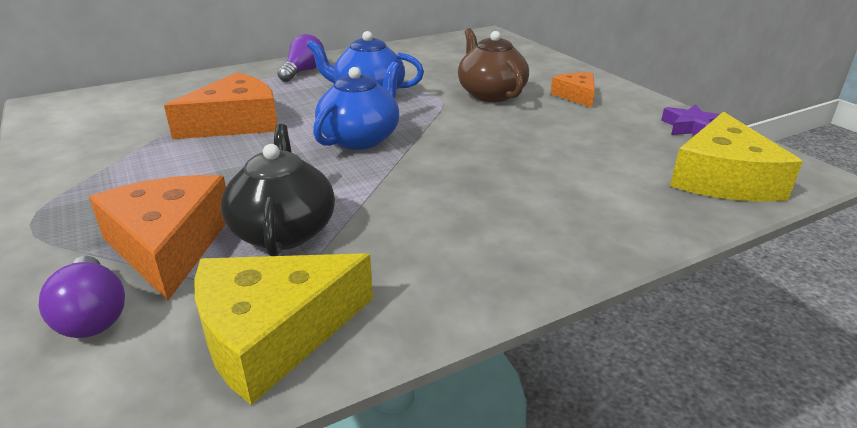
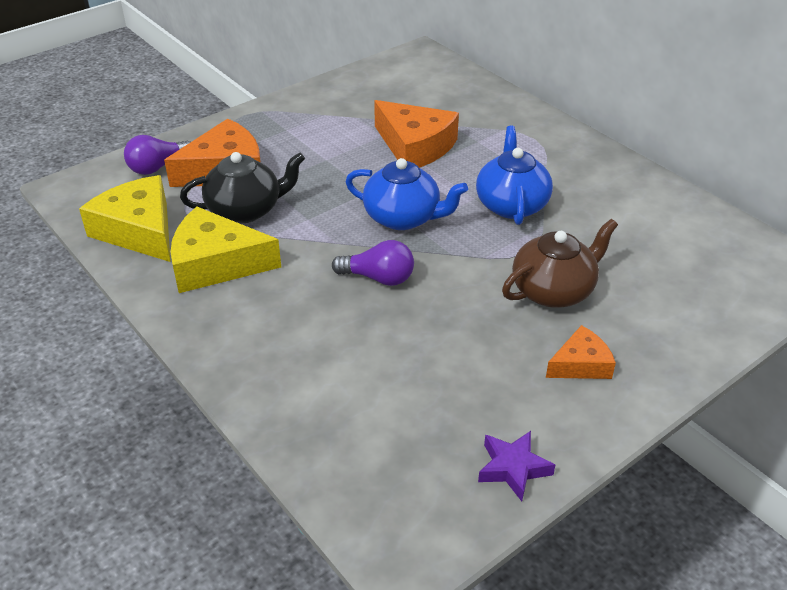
camera: 80 degrees right, 10 degrees up
purple light bulb [277,34,324,82] -> purple light bulb moved to [332,240,414,286]
yellow cheese [670,112,803,202] -> yellow cheese moved to [170,206,281,293]

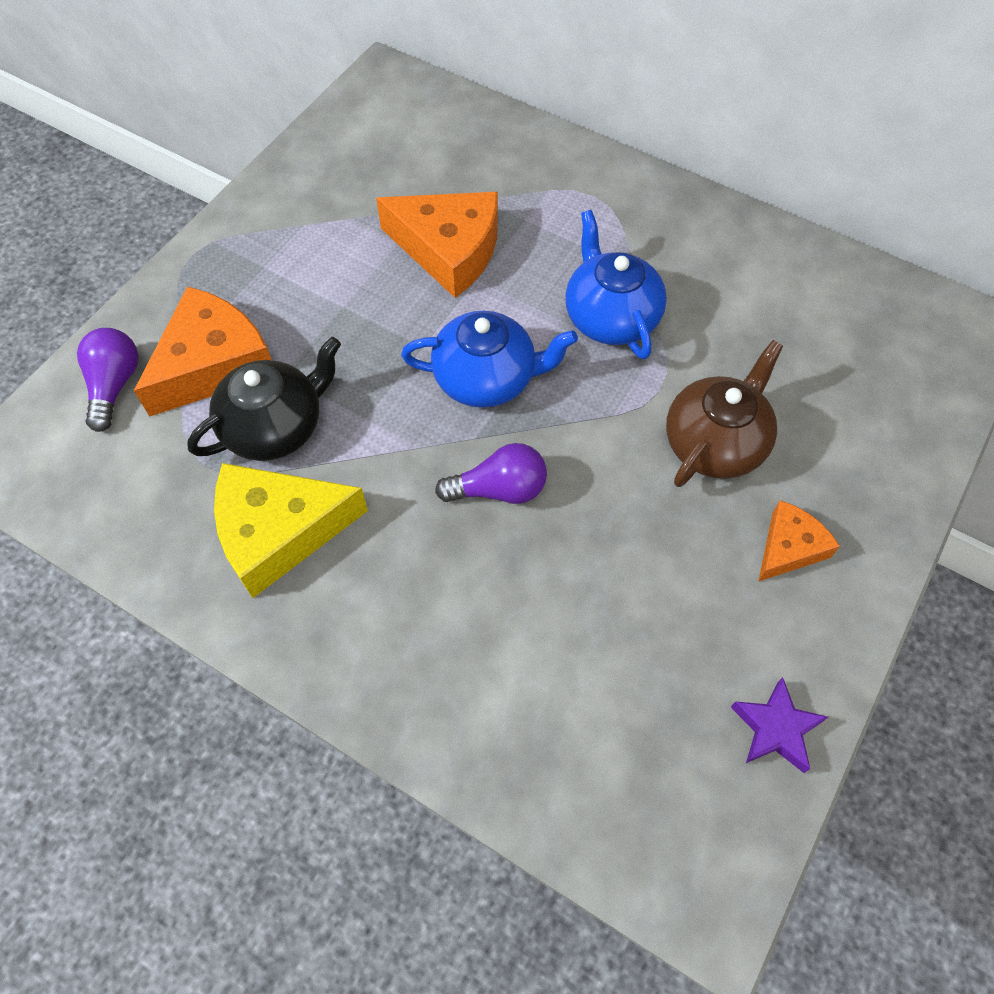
camera: 20 degrees left, 20 degrees up
yellow cheese [79,175,171,262] -> none
purple light bulb [124,135,190,175] -> purple light bulb turned 150 degrees clockwise [77,328,138,432]

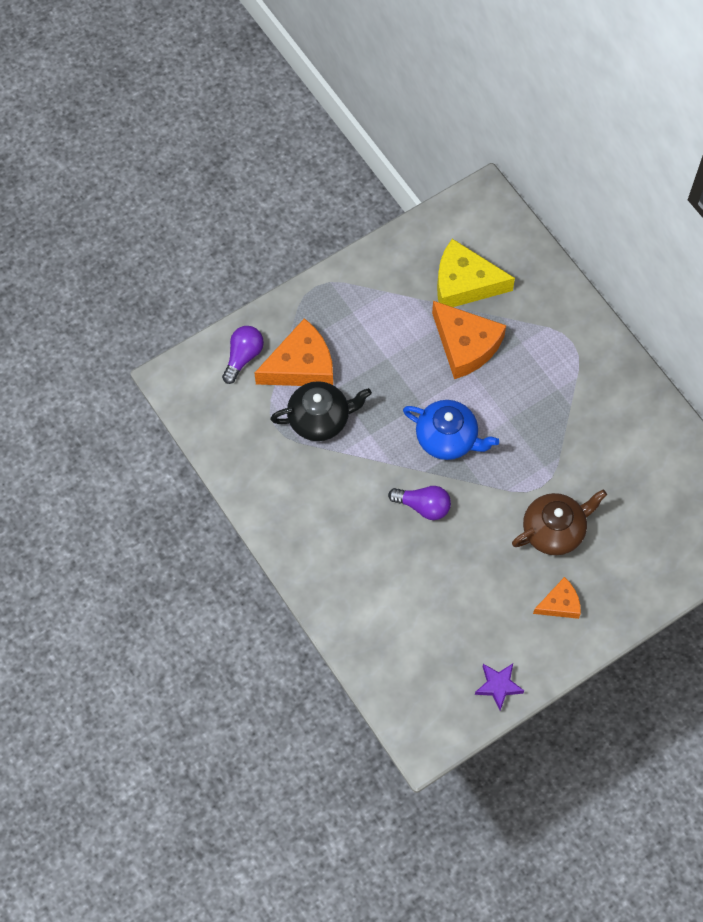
camera: 25 degrees right, 5 degrees up
yellow cheese [214,463,368,598] -> yellow cheese moved to [437,239,515,307]
blue teapot [565,210,667,359] -> none

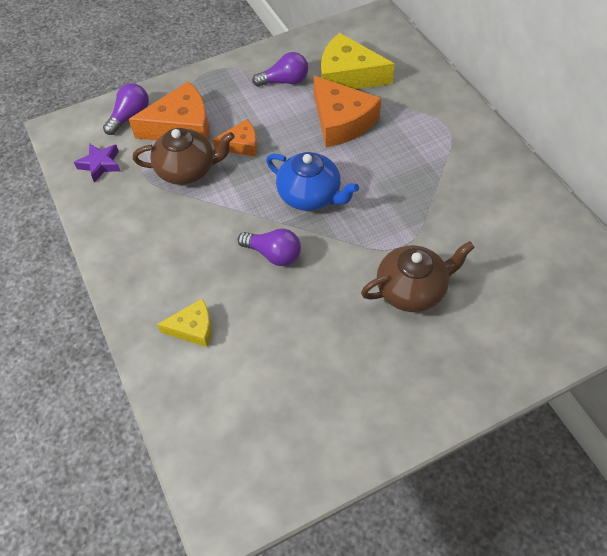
camera: 10 degrees right, 10 degrees down
black teapot [270,381,372,441] -> brown teapot [133,128,235,185]
purple star [475,664,524,710] -> purple star moved to [74,143,121,183]
orange cheese [533,577,581,619] -> orange cheese moved to [213,119,257,157]
none -> yellow cheese [157,299,212,347]
none -> purple light bulb [252,52,308,87]

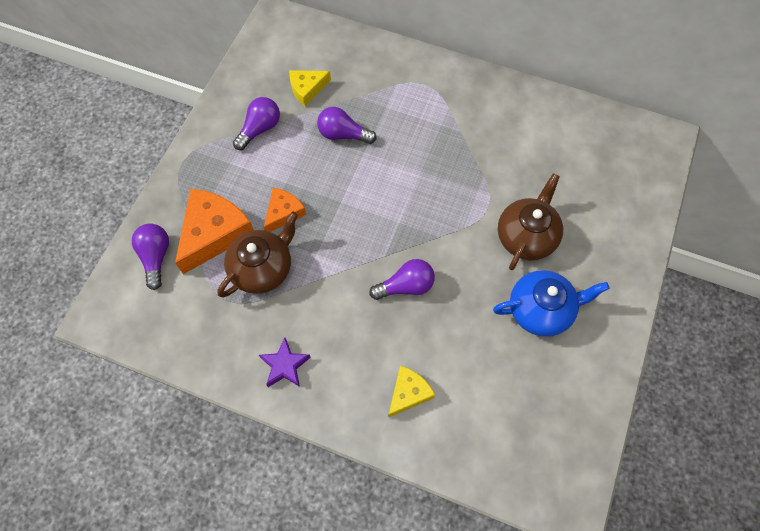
camera: 45 degrees left, 10 degrees up
purple star [74,143,121,183] -> purple star moved to [259,338,311,387]
blue teapot [266,152,359,211] -> blue teapot moved to [493,270,610,337]
orange cheese [313,76,381,147] -> purple light bulb [317,107,377,144]
yellow cheese [321,33,394,89] -> yellow cheese [289,70,331,106], size x0.56

